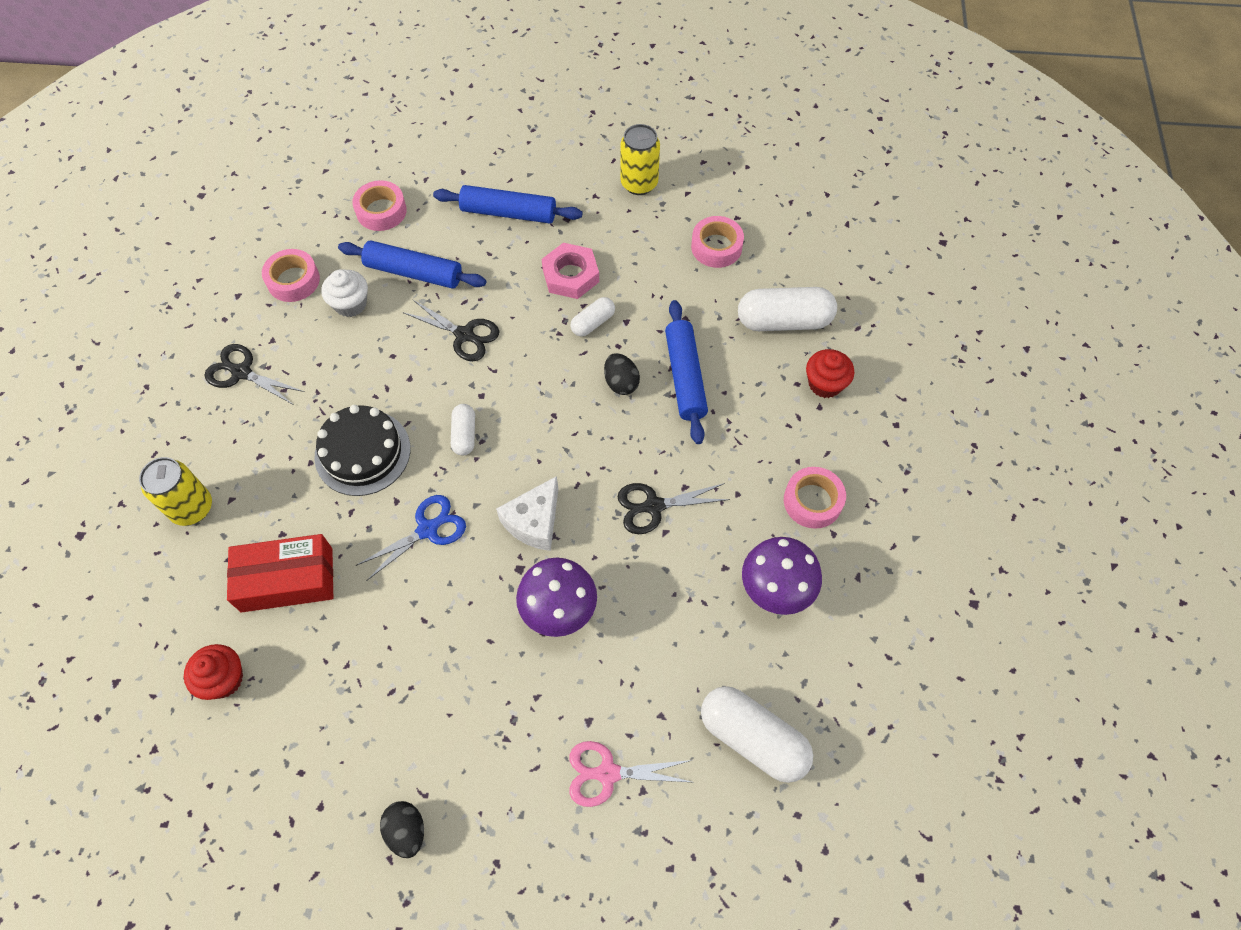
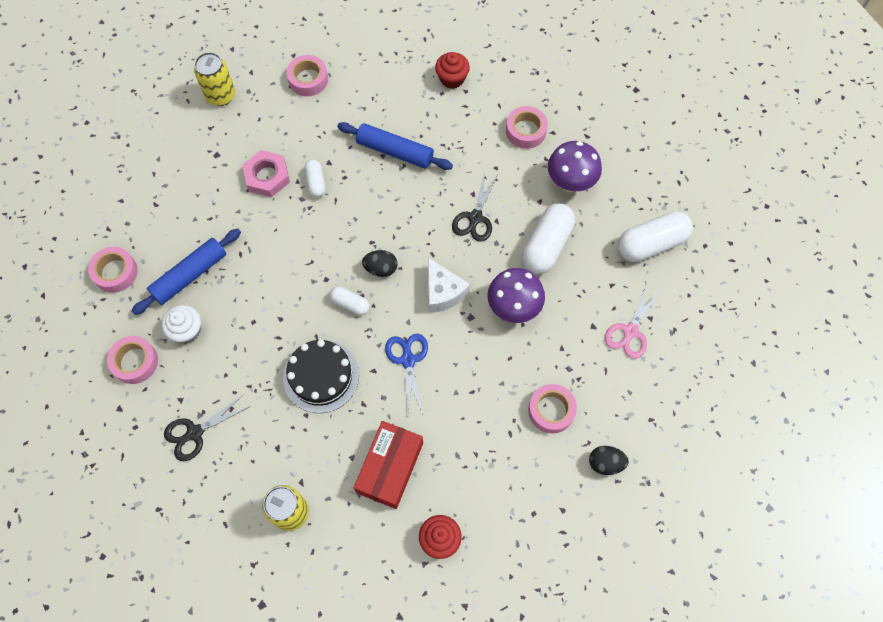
camera: 60 degrees left, 5 degrees up
black scissors [403,299,499,361] -> none
blue rolling pin [433,185,582,224] -> none
black egg [604,353,640,395] -> black egg moved to [362,250,397,277]
white capsule [738,287,837,331] -> white capsule moved to [522,203,575,274]
none -> pink tape [528,384,577,433]

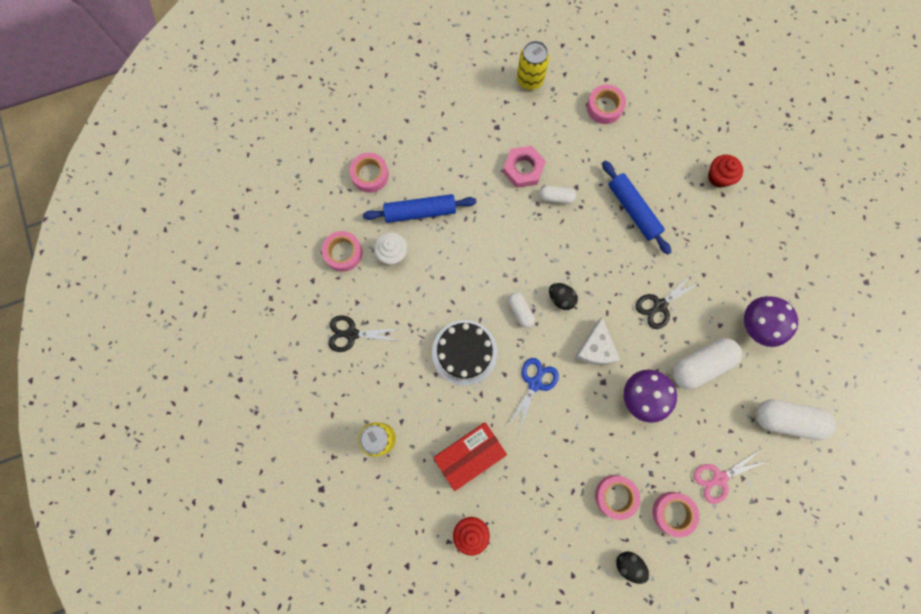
camera: 35 degrees right, 10 degrees up
white capsule [304,160,326,198] -> white capsule turned 75 degrees clockwise [539,186,576,204]
pink tape [506,106,548,149] -> pink tape moved to [653,492,699,537]

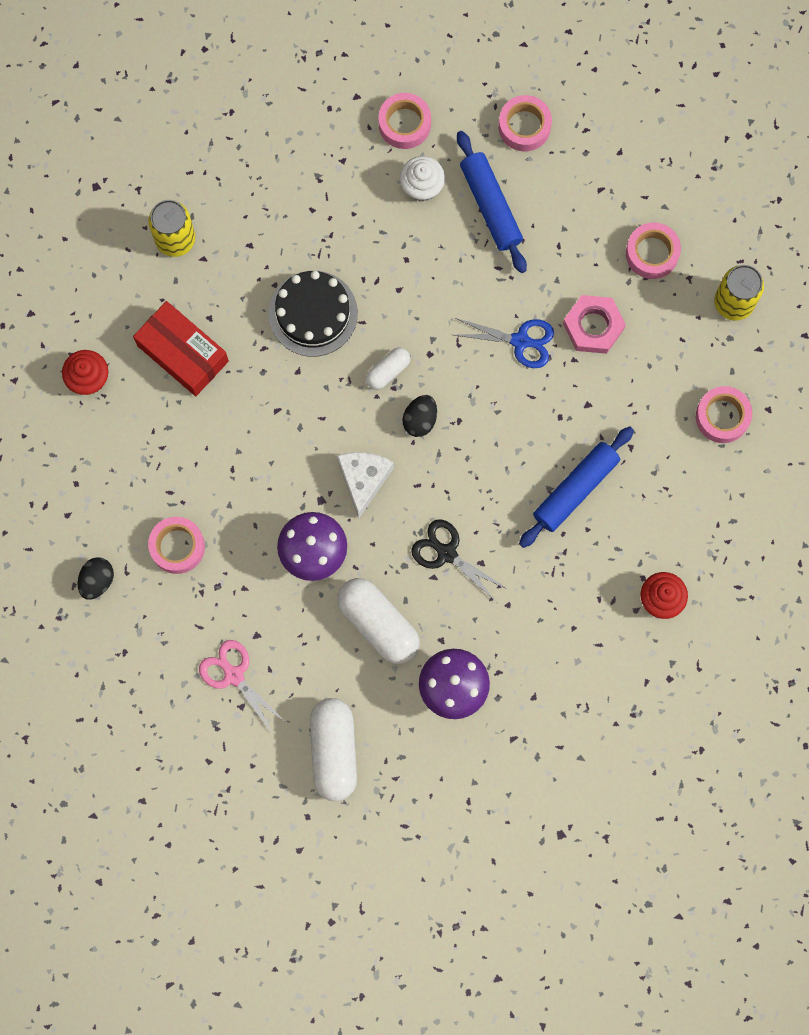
camera: 75 degrees right, 0 degrees up
black scissors [328,315,400,352] -> none
blue scissors [507,358,559,433] -> blue scissors moved to [454,318,554,368]
white capsule [539,186,576,204] -> none
white cheese [574,317,620,365] -> white cheese turned 105 degrees clockwise [337,452,394,519]
pink tape [653,492,699,537] -> pink tape moved to [626,223,681,279]

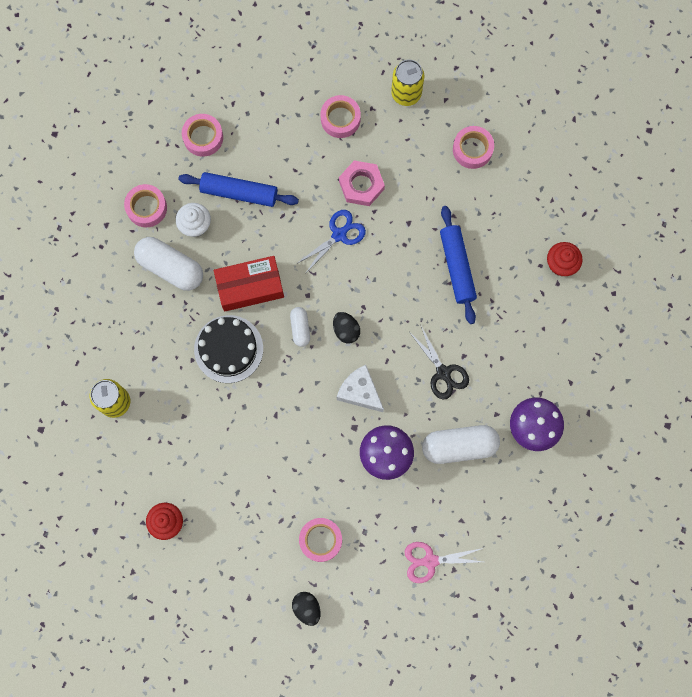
camera: 55 degrees left, 0 degrees up
red box [133,301,229,396] -> red box moved to [214,256,284,311]
white capsule [310,698,357,801] -> white capsule moved to [134,237,203,291]
black scissors [411,519,507,602] -> black scissors turned 105 degrees counterclockwise [410,326,469,400]

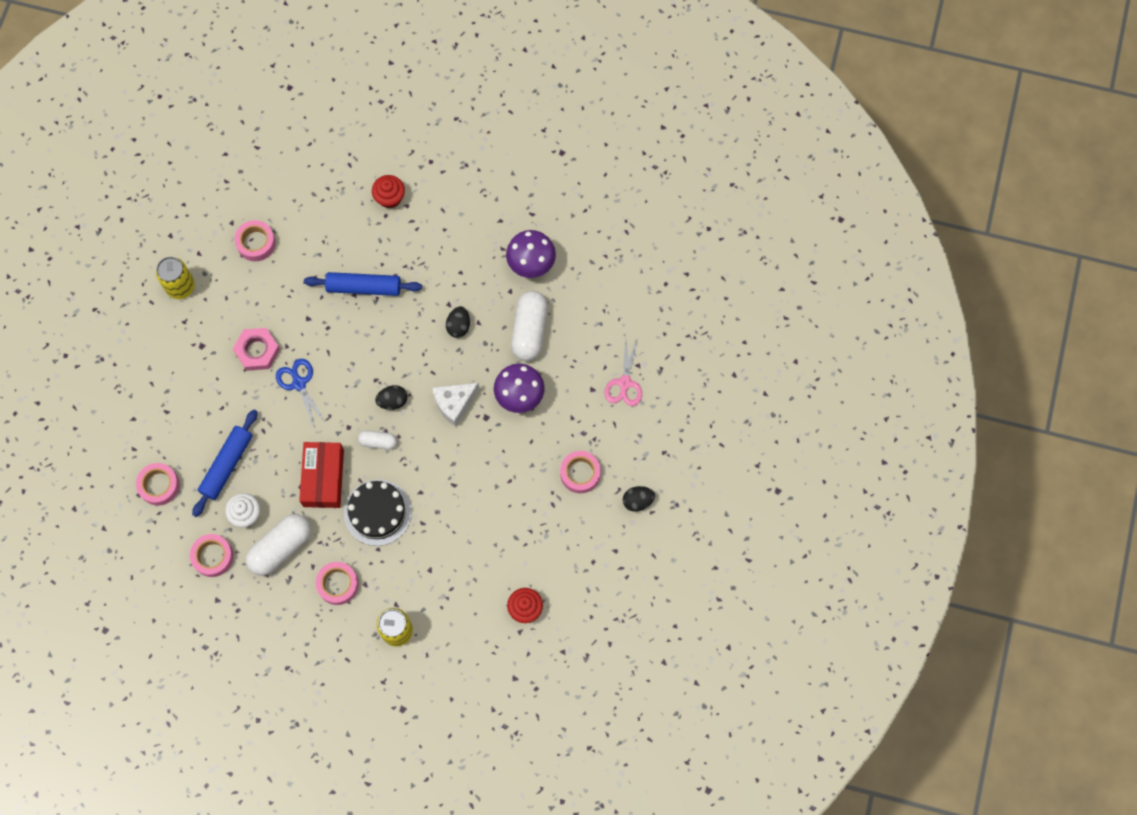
camera: 75 degrees left, 5 degrees down
pink tape [321,95,361,138] -> pink tape moved to [315,562,359,605]
black scissors [410,326,469,400] -> black egg [446,306,470,338]

